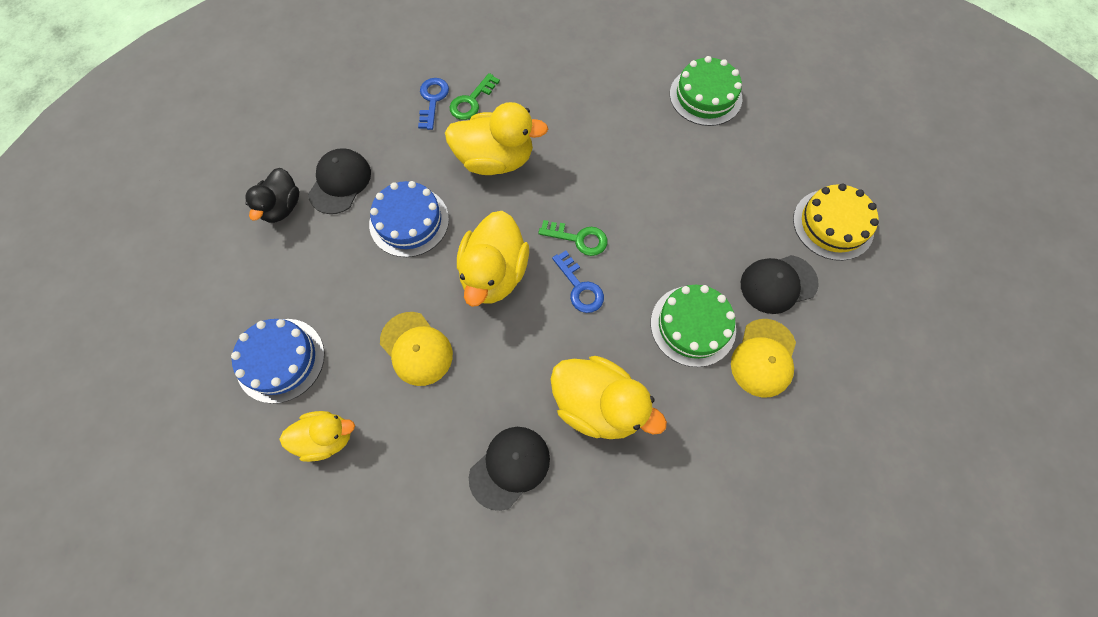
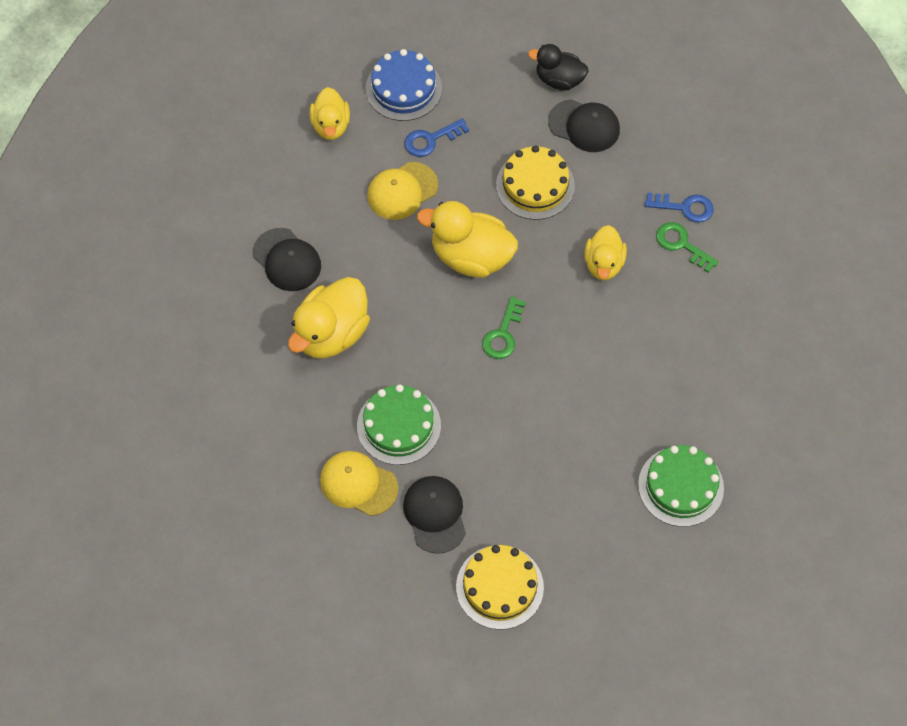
camera: 95 degrees right, 5 degrees down
blue cake [369,181,449,257] -> yellow cake [496,145,575,220]
yellow duck [445,102,548,175] -> yellow duck [584,225,627,280], size x0.63
blue key [552,251,604,313] -> blue key moved to [405,118,469,157]

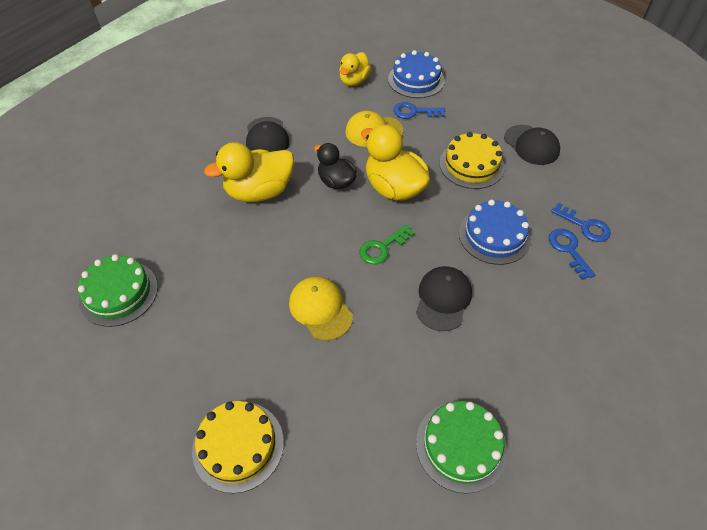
camera: 30 degrees right, 10 degrees down
yellow cap [320,451,398,516] -> yellow cap moved to [289,277,353,341]
green cake [357,384,441,465] -> green cake moved to [78,254,158,327]
black cap [403,476,466,554] -> black cap moved to [416,266,472,331]
black duck [528,44,588,90] -> black duck moved to [314,143,357,189]
yellow duck [584,225,627,280] -> blue cake [459,200,531,265]
green key [656,222,718,272] -> blue key [549,229,595,279]

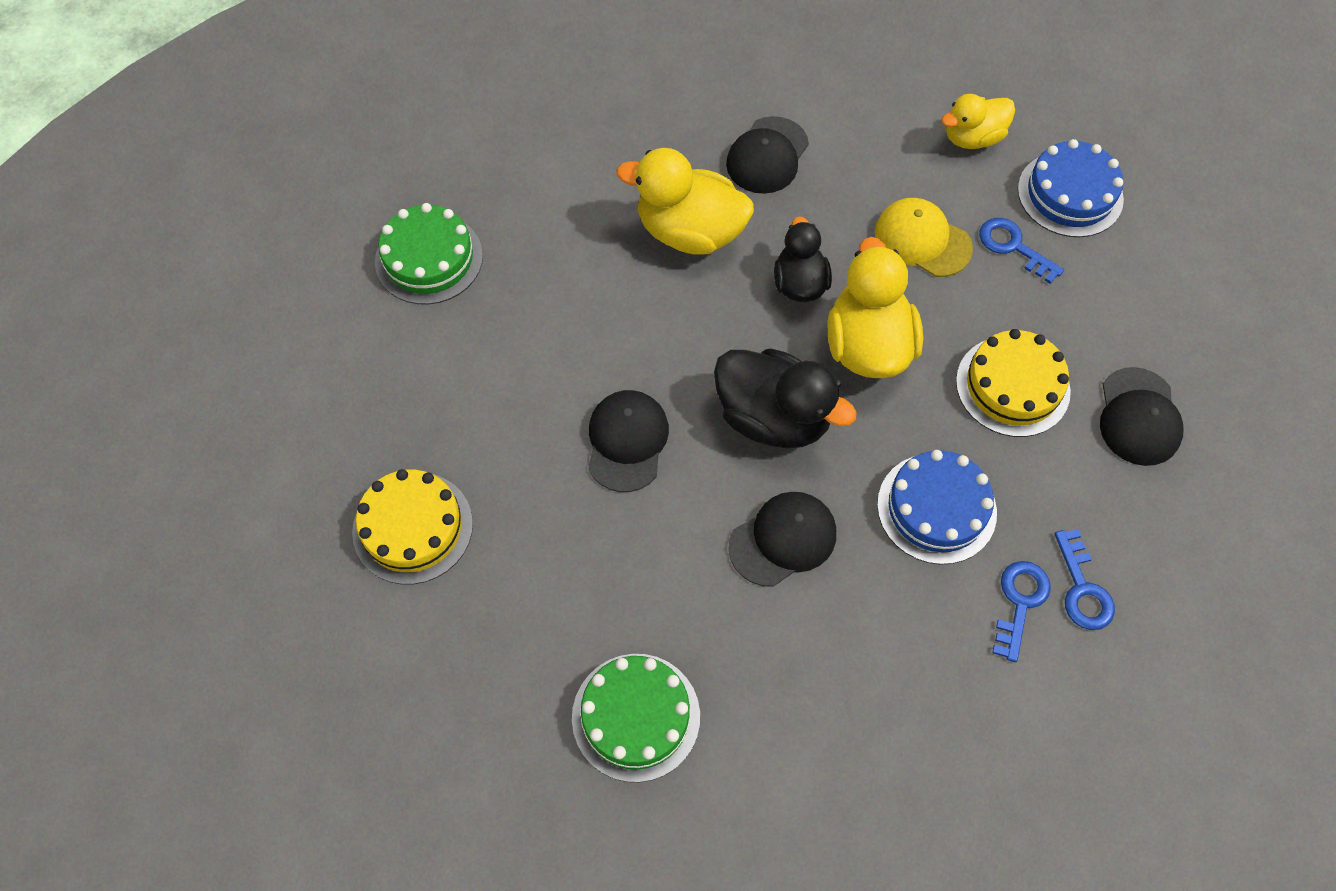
camera: 40 degrees right, 10 degrees up
yellow cap [289,277,353,341] -> black cap [588,390,669,492]
green key [359,225,415,264] -> black duck [714,348,857,448]

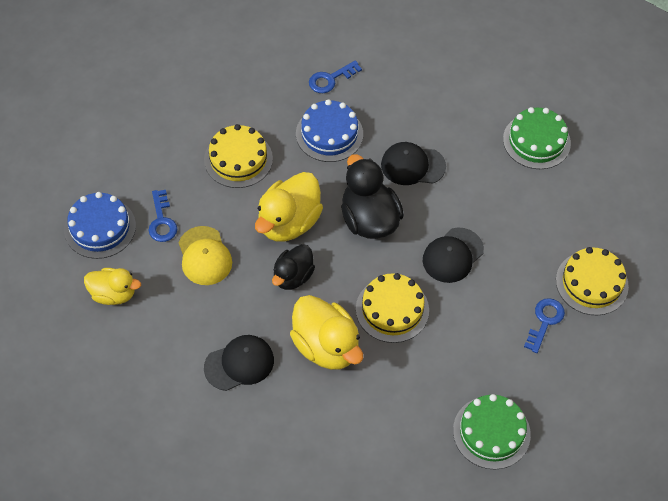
camera: 145 degrees left, 5 degrees down
blue key [1054,529,1115,630] -> blue key moved to [524,298,565,353]
black cap [1100,367,1183,466] -> none
none -> yellow cake [356,273,429,343]

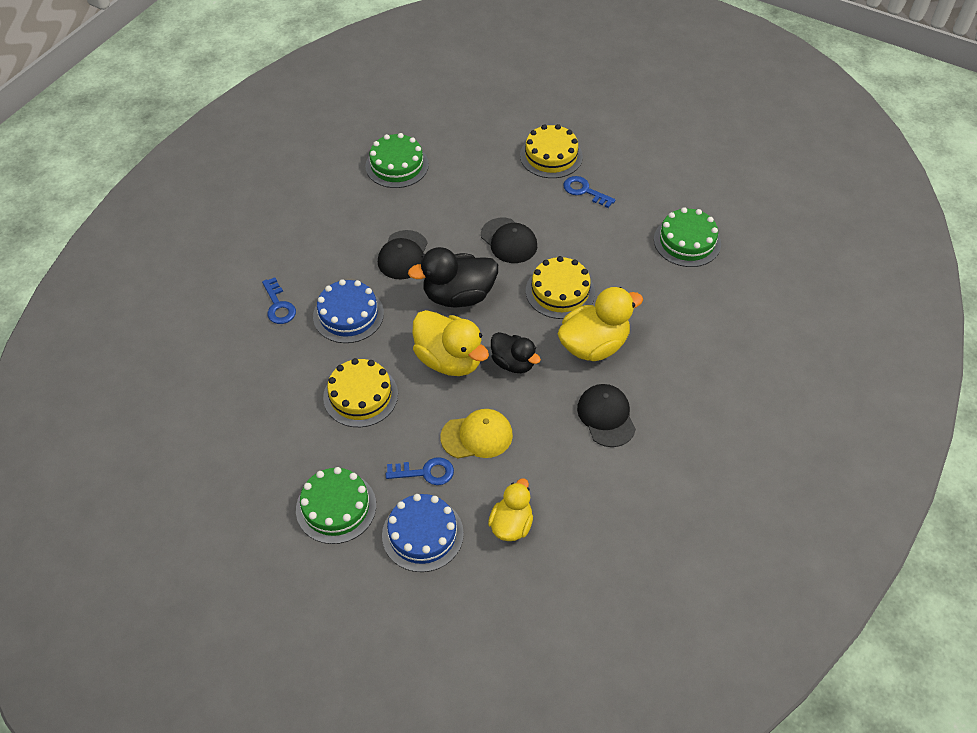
camera: 80 degrees left, 5 degrees down
none -> green cake [296,467,376,544]

